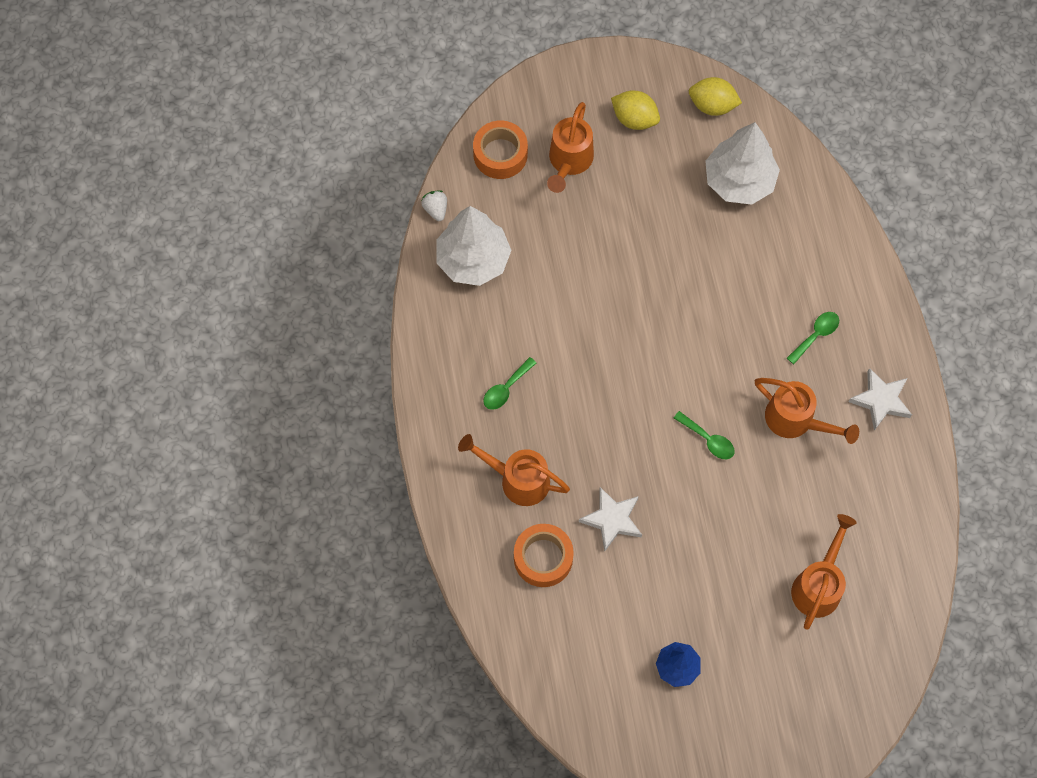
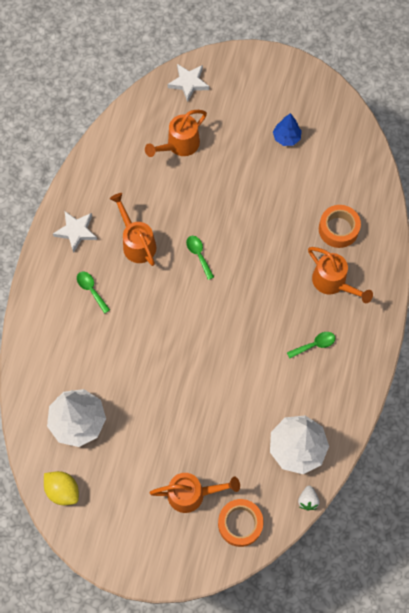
camera: 155 degrees left, 0 degrees up
orange watering can [547,102,594,193] -> orange watering can turned 45 degrees clockwise [149,473,240,513]
white star [579,487,642,551] -> white star moved to [168,64,209,102]
yellow lemon [611,91,660,130] -> none
green spoon [787,312,839,364] -> green spoon turned 75 degrees clockwise [77,272,110,314]

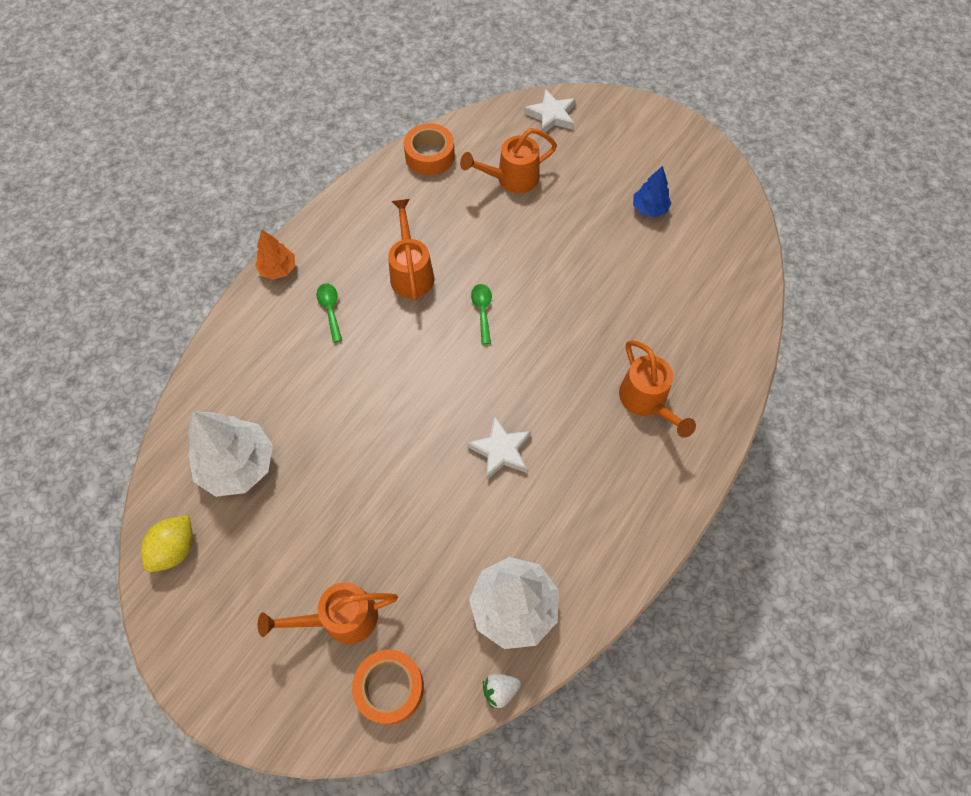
camera: 20 degrees right, 5 degrees down
yellow lemon [44,471,79,505] -> yellow lemon turned 60 degrees clockwise [141,515,193,572]
white star [53,211,97,253] -> white star moved to [467,416,531,480]
orange watering can [149,473,240,513] -> orange watering can turned 150 degrees clockwise [258,582,398,644]
green spoon [287,332,335,359] -> none
white strawberry [298,486,320,511] -> white strawberry turned 45 degrees clockwise [483,674,521,708]
orange tape [319,205,361,248] -> orange tape moved to [404,123,455,176]
none -> orange tree [255,229,295,280]

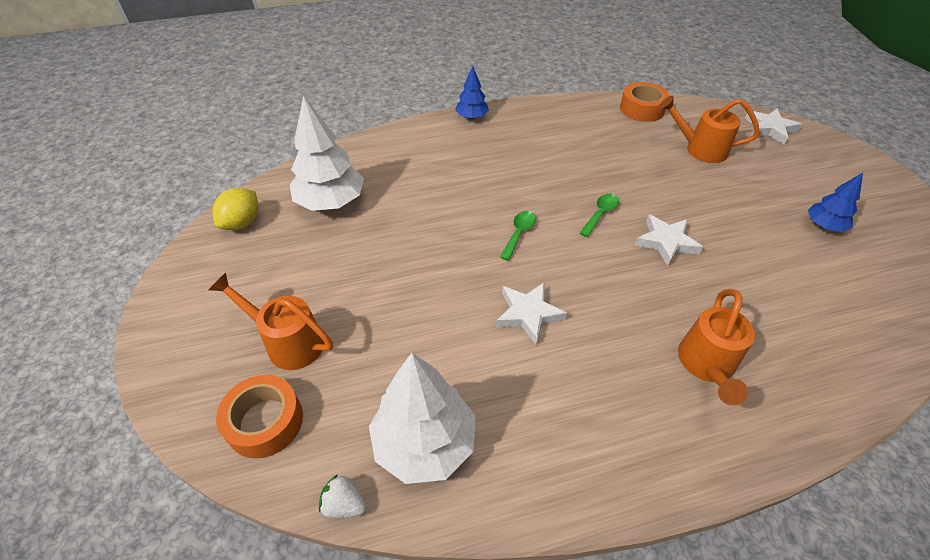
camera: 40 degrees right, 15 degrees down
yellow lemon [141,515,193,572] -> yellow lemon turned 45 degrees counterclockwise [212,188,258,230]
orange tree [255,229,295,280] -> blue tree [455,66,489,120]
green spoon [316,283,342,343] -> green spoon moved to [500,211,536,261]
orange watering can [388,199,434,301] -> none
none -> white star [635,214,703,266]

